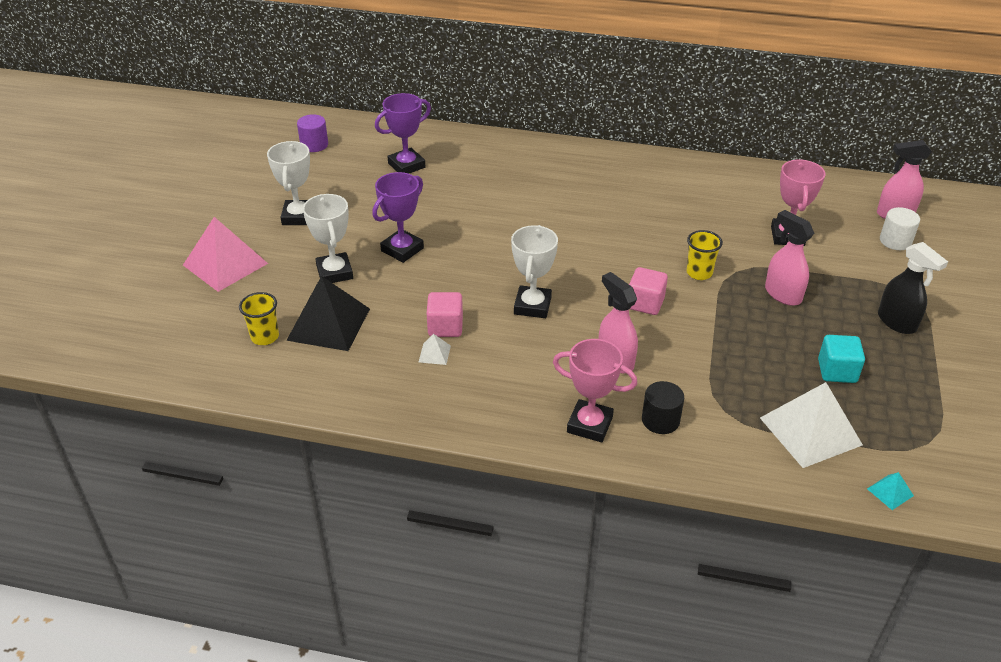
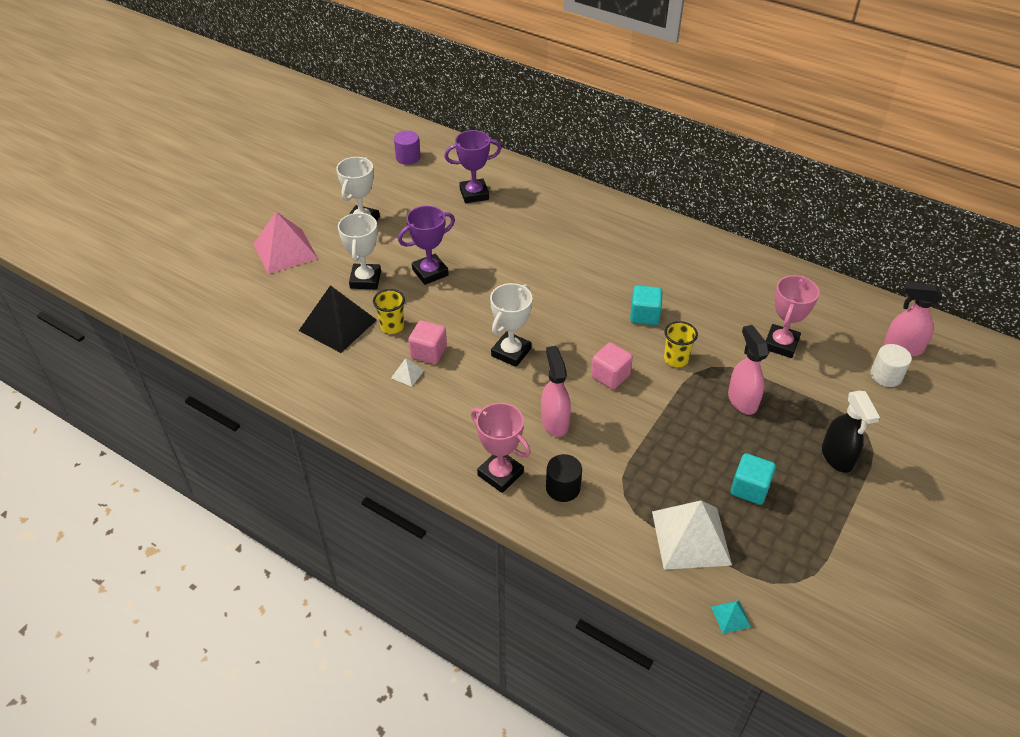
camera: 20 degrees right, 5 degrees up
yellow cup [239,292,279,345] -> yellow cup moved to [373,289,405,334]
none -> turquoise cube [630,285,662,325]

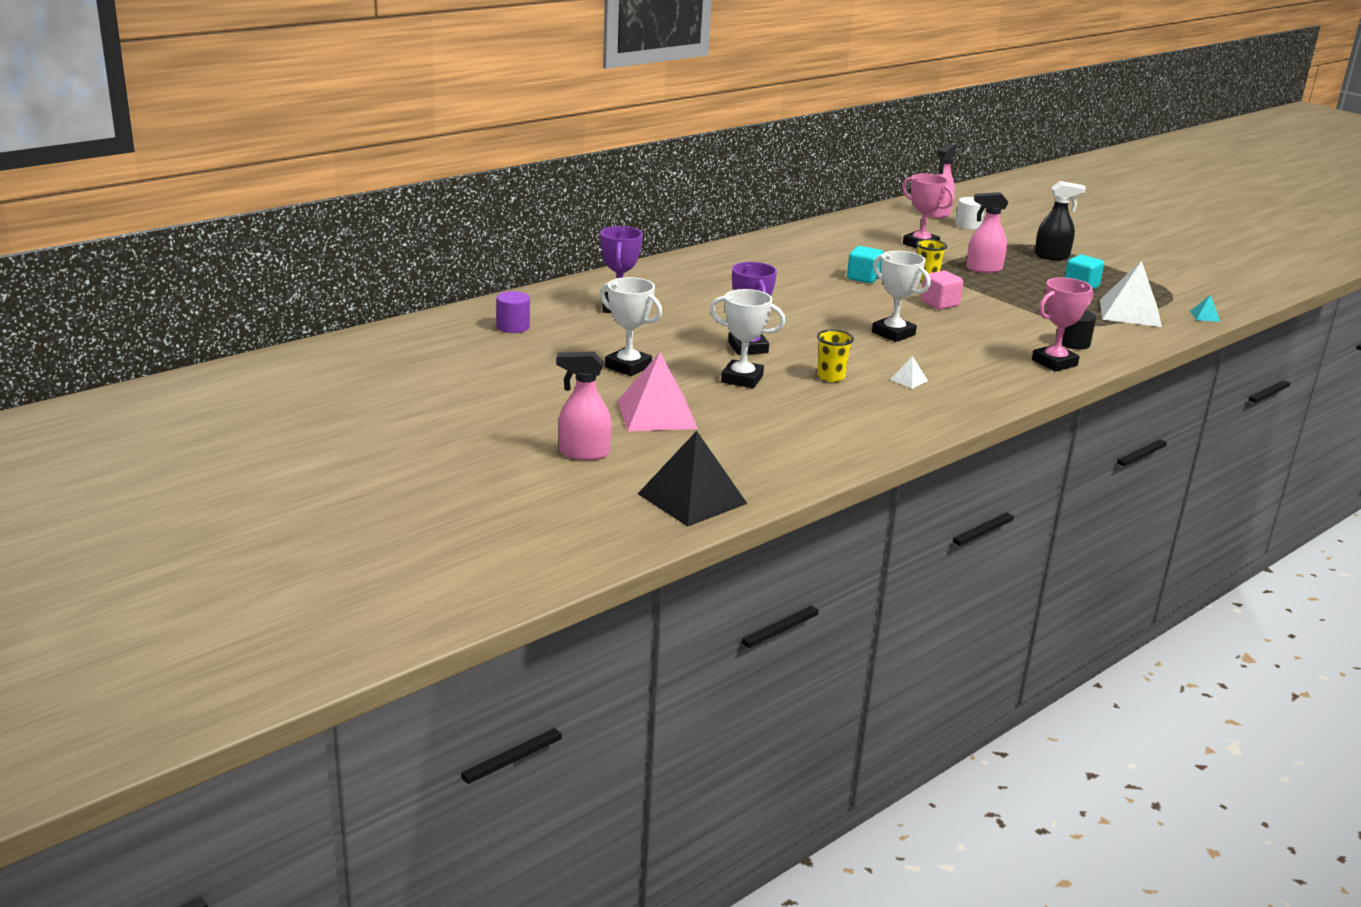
camera: 75 degrees left, 20 degrees down
black pyramid [299,285,377,353] -> black pyramid moved to [638,431,747,527]
pink cube [408,320,447,364] -> none
pink spray bottle [541,346,571,437] -> pink spray bottle moved to [556,351,611,460]

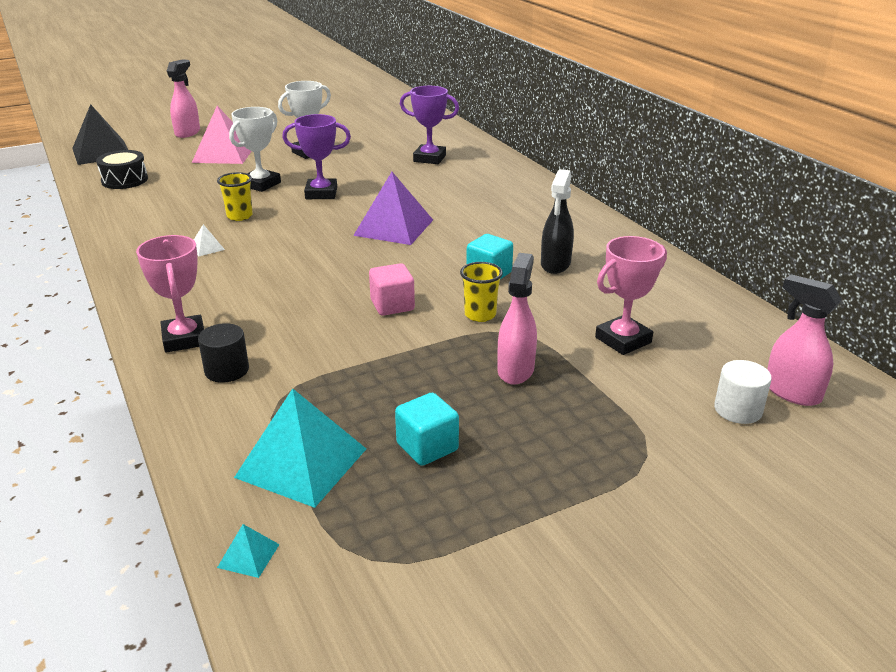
camera: 105 degrees right, 5 degrees up
purple cylinder [496,291,530,333] -> none
white trophy [872,251,930,342] -> none
black spray bottle [1035,181,1086,260] -> black spray bottle moved to [541,169,574,274]
white pyramid [1100,261,1162,327] -> turquoise pyramid [234,388,366,508]
none -> black drum [96,150,148,189]
none -> purple pyramid [353,172,433,245]

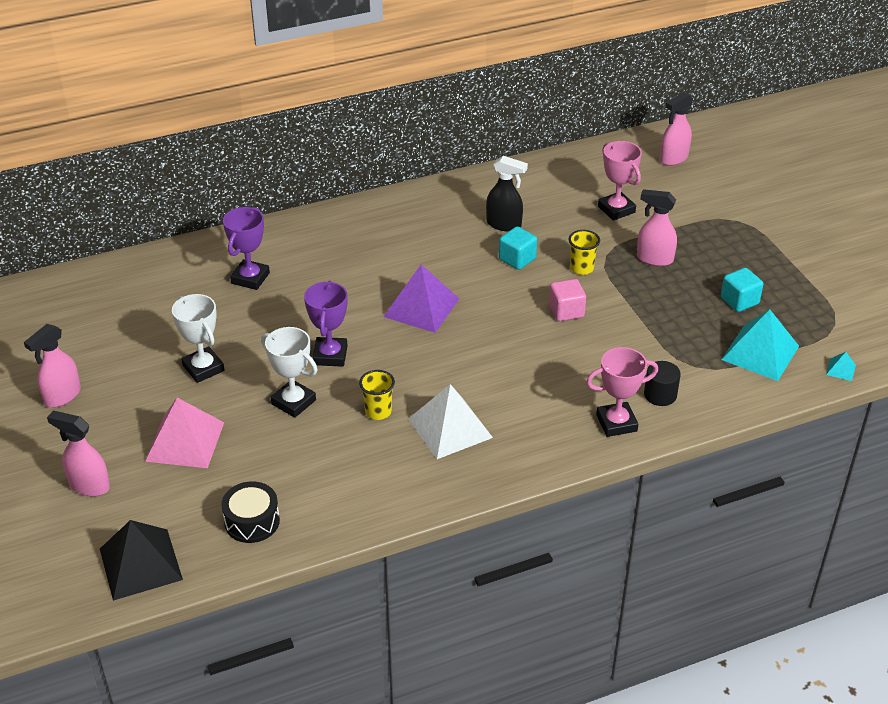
camera: 85 degrees left, 10 degrees up
white pyramid [194,224,225,256] -> white pyramid [408,384,493,459], size x2.37
white cylinder [714,360,772,424] -> none
none -> pink spray bottle [24,324,81,408]

